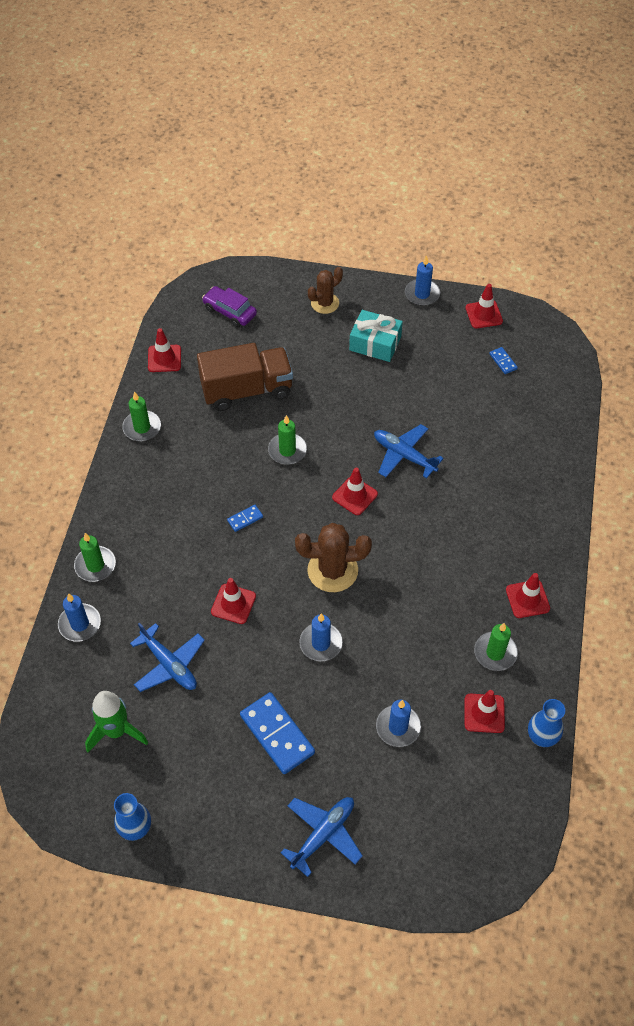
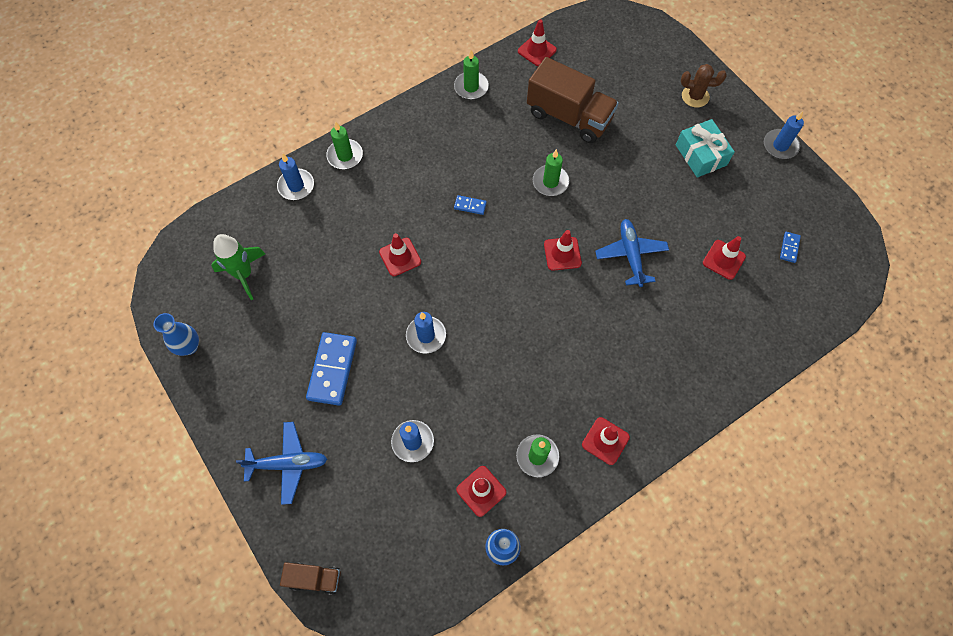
camera: 45 degrees right, 10 degrees up
blue plane [130,623,205,692] -> none
purple car [202,286,257,327] -> none
brown cactus [295,523,372,592] -> none
red traffic cone [465,284,503,329] -> red traffic cone moved to [703,236,746,280]
none -> brown truck [280,562,341,595]

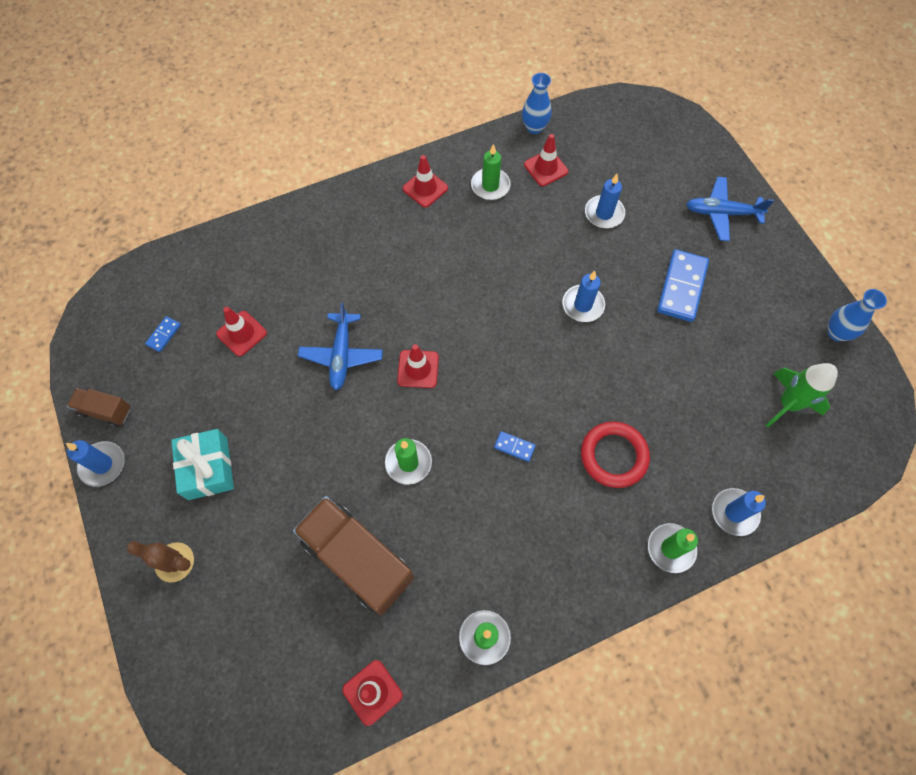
camera: 170 degrees left, 0 degrees up
brown truck [280,562,341,595] -> brown truck moved to [67,388,131,427]
red traffic cone [379,233,421,276] -> none
none -> red ring [581,421,650,488]

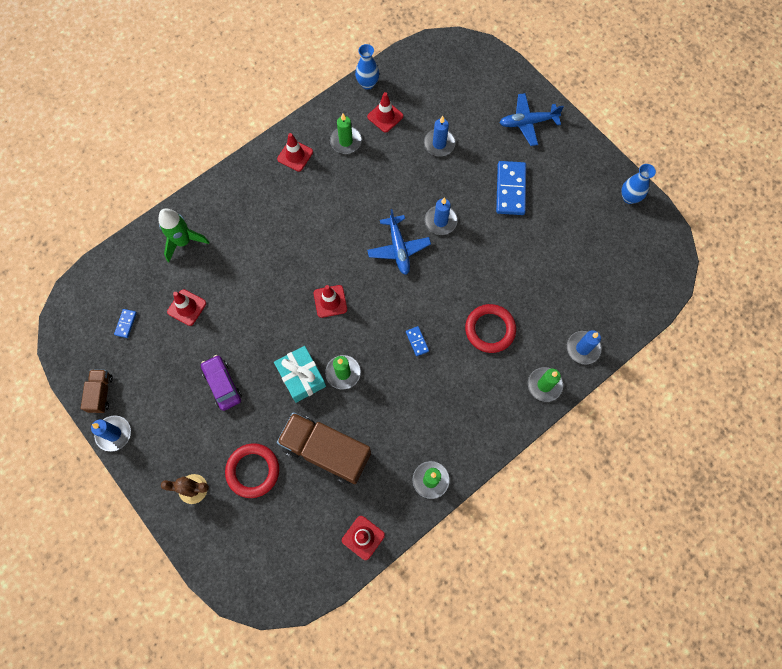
camera: 15 degrees left, 5 degrees up
brown truck [67,388,131,427] -> brown truck turned 90 degrees clockwise [81,370,113,413]
turquoise gift [171,429,234,500] -> turquoise gift moved to [274,346,326,403]
blue plane [298,302,383,390] -> blue plane moved to [367,209,431,275]
blue domino [494,431,536,462] -> blue domino turned 60 degrees clockwise [406,326,429,356]
green rocket [765,363,838,428] -> green rocket moved to [158,208,209,262]
none -> purple car [201,355,242,411]
none -> red ring [225,443,279,498]

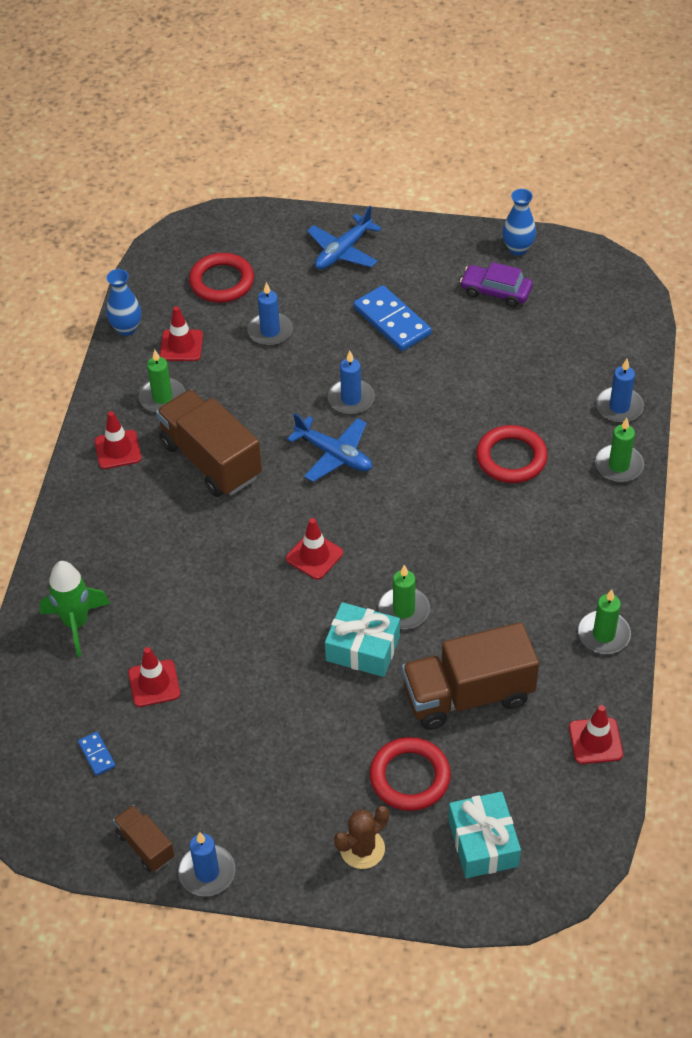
camera: 40 degrees left, 20 degrees down
purple car [201,355,242,411] -> purple car moved to [460,262,532,307]
blue domino [406,326,429,356] -> none
none -> brown truck [156,389,262,497]
none -> red ring [189,253,254,303]
none -> turquoise gift [448,791,521,878]

